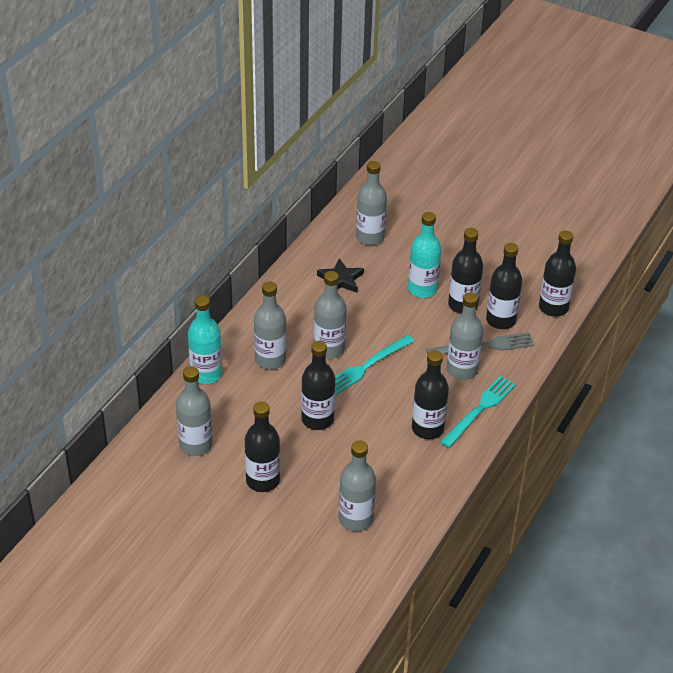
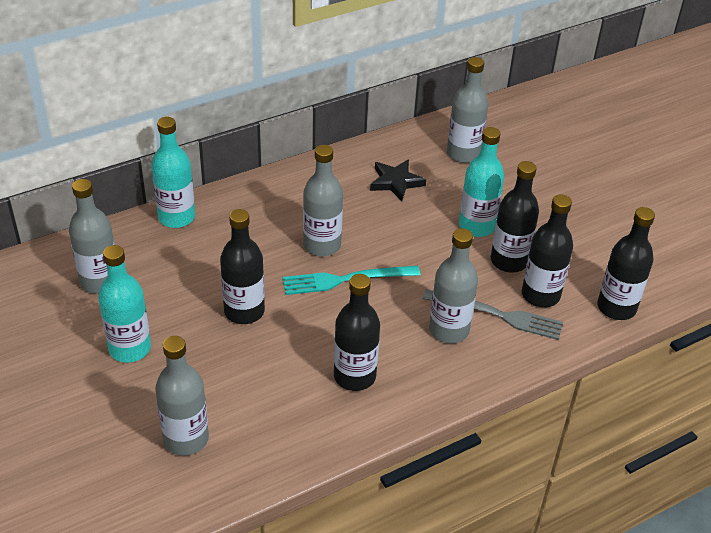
camera: 30 degrees right, 0 degrees up
black bottle [245,402,280,492] -> turquoise bottle [98,245,151,362]
grey bottle [254,282,287,370] -> none
turquoise fork [440,376,516,448] -> none

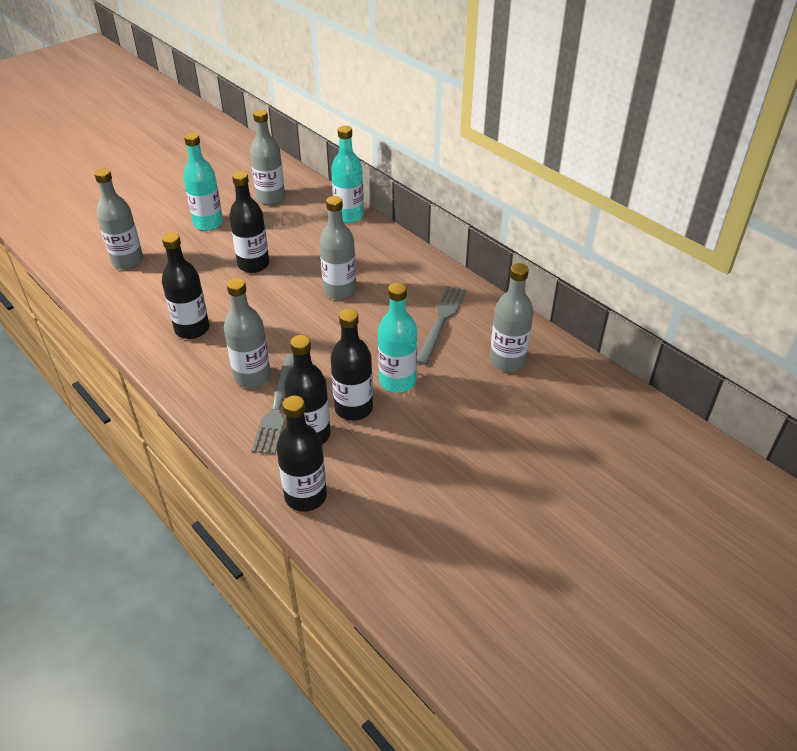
camera: 80 degrees right, 0 degrees up
turquoise fork [283,265,420,295] -> none
black star [370,159,426,201] -> grey fork [417,286,466,365]

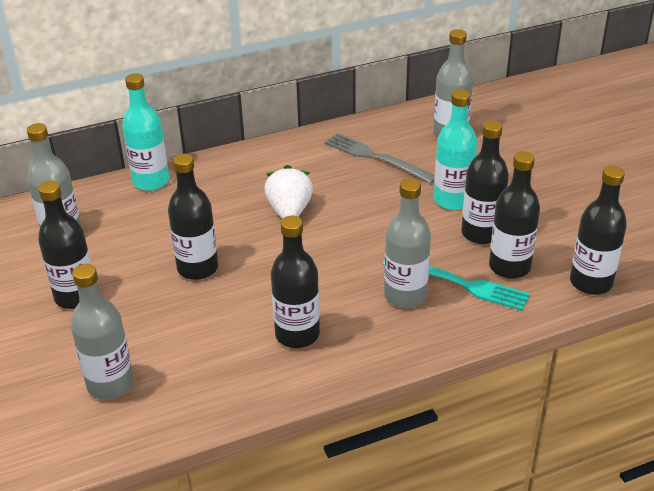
camera: 70 degrees left, 5 degrees down
turquoise bottle [183,133,223,231] -> black bottle [38,181,92,309]
grey fork [252,353,294,454] -> turquoise fork [382,259,530,311]
grey bottle [319,196,356,300] -> white strawberry [264,165,313,219]

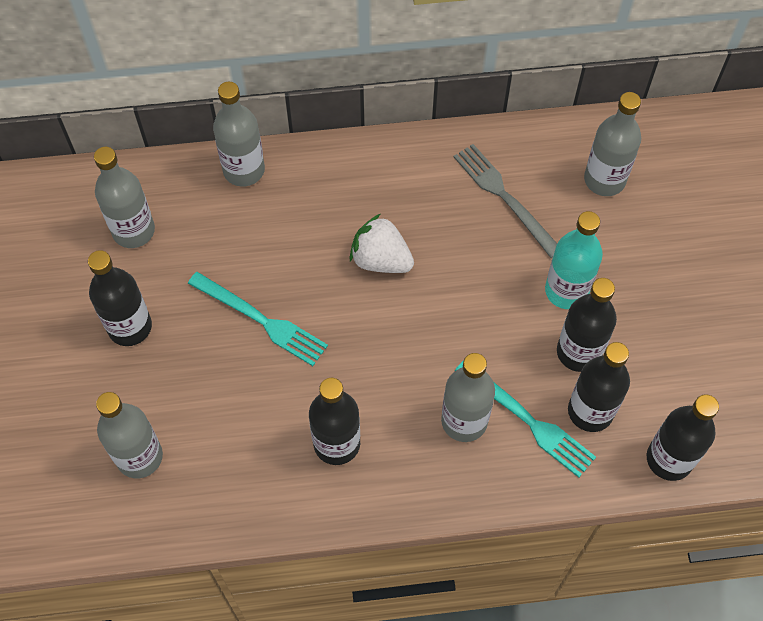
camera: 15 degrees right, 25 degrees up
turquoise bottle [122,73,169,191] -> grey bottle [213,82,265,187]
black bottle [168,154,218,280] -> turquoise fork [188,272,328,366]
white strawberry [264,165,313,219] -> white strawberry turned 75 degrees counterclockwise [350,214,414,273]

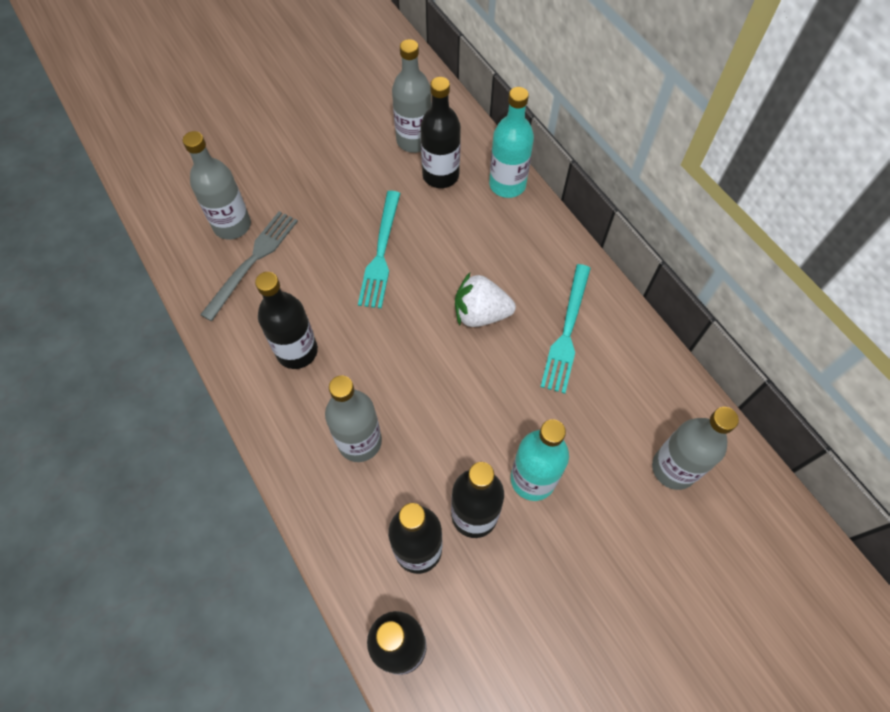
camera: 65 degrees right, 0 degrees up
black bottle [88,250,152,346] -> black bottle moved to [420,77,461,188]
grey bottle [213,82,265,187] -> turquoise bottle [489,87,534,198]
white strawberry [350,214,414,273] -> white strawberry turned 90 degrees counterclockwise [455,273,516,327]
grey fork [454,144,557,258] -> grey fork moved to [200,211,298,321]
turquoise fork [455,360,596,477] -> turquoise fork moved to [541,264,591,394]

